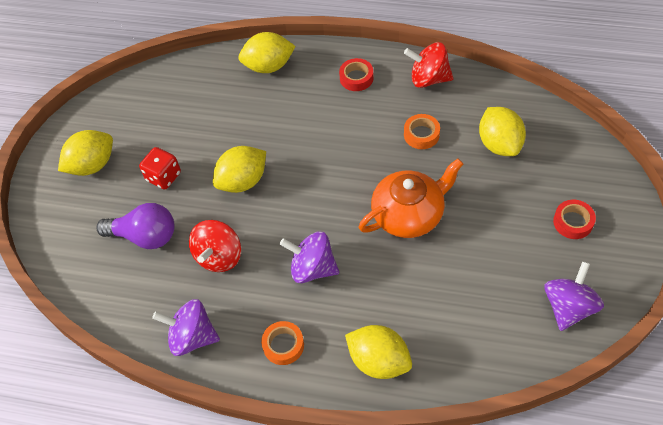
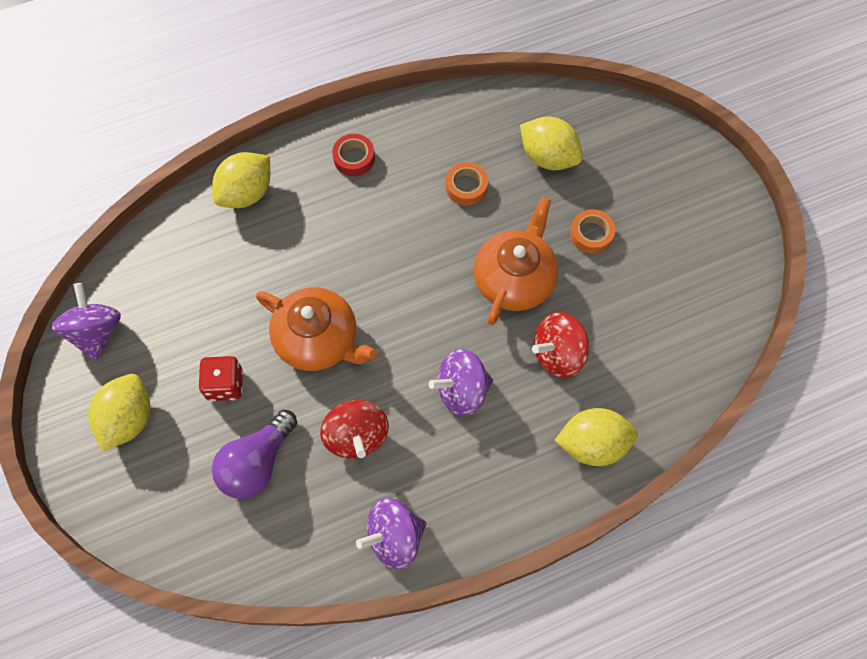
camera: 40 degrees left, 10 degrees up
purple light bulb [96,203,175,249] -> purple light bulb turned 150 degrees clockwise [212,410,297,499]
yellow lemon [213,146,266,193] -> orange teapot [256,287,377,371]
orange tape [261,321,304,365] -> orange tape moved to [570,209,615,254]
red spinning top [404,42,453,88] -> red spinning top moved to [532,312,589,378]
purple spinning top [544,261,604,331] -> purple spinning top moved to [52,283,121,361]
red tape [553,200,596,239] -> none

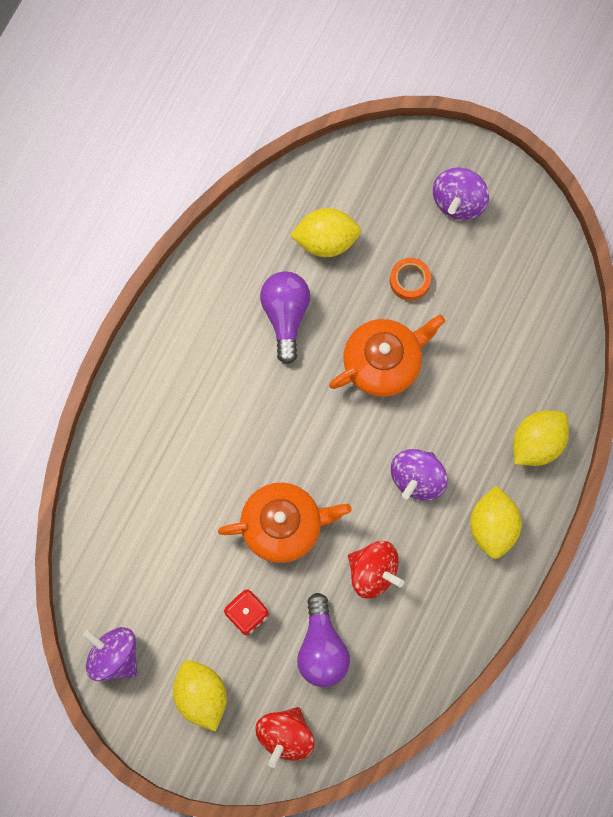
camera: 40 degrees left, 10 degrees up
yellow lemon [212,152,270,208] -> yellow lemon moved to [470,485,522,559]
red tape [332,134,375,176] -> none
purple spinning top [356,498,427,570] -> purple spinning top moved to [433,167,489,220]
orange tape [446,162,488,206] -> purple light bulb [260,271,310,364]
orange teapot [474,197,558,325] -> orange teapot turned 75 degrees clockwise [329,315,445,397]
red spinning top [532,312,589,378] -> red spinning top moved to [255,707,315,768]

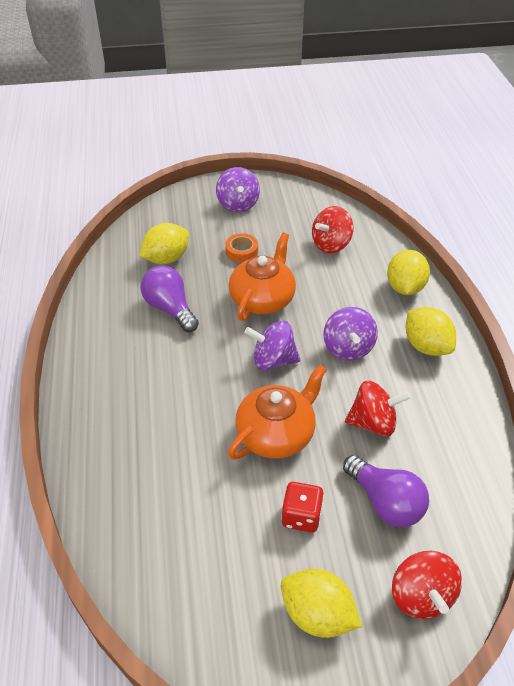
camera: 35 degrees left, 30 degrees down
purple spinning top [83,627,137,681] -> purple spinning top moved to [244,321,300,370]
none -> red spinning top [312,206,353,253]

